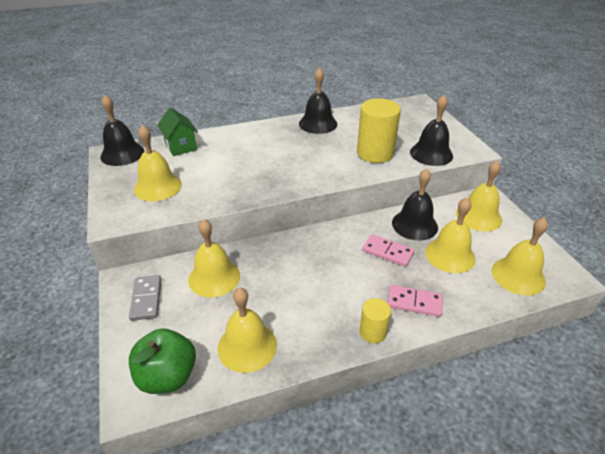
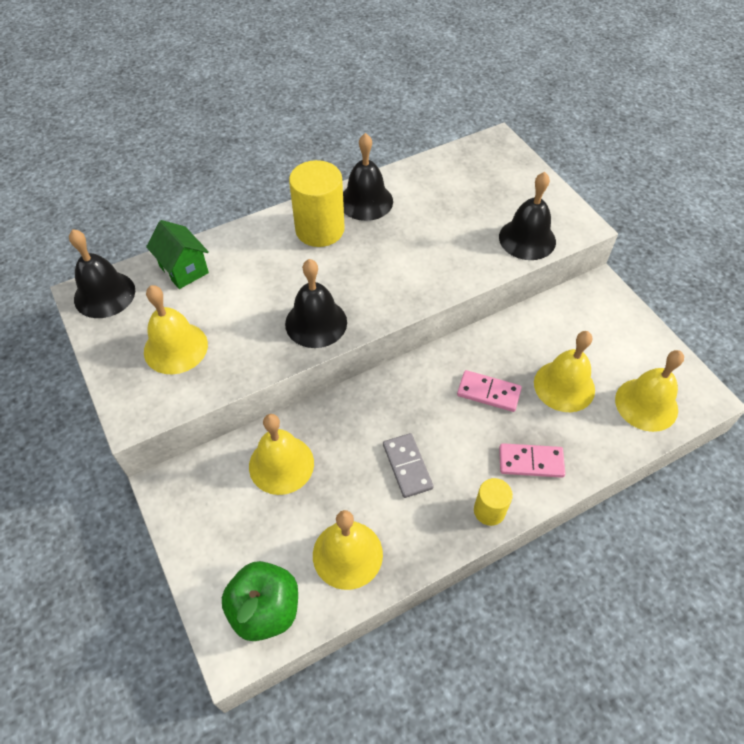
camera: 10 degrees left, 15 degrees up
grey domino [129,275,161,321] -> grey domino moved to [383,433,434,498]
yellow cylinder [357,98,401,163] -> yellow cylinder moved to [289,160,345,247]
black bell [392,168,438,241] -> black bell moved to [285,259,347,348]
yellow bell [456,161,502,231] -> none

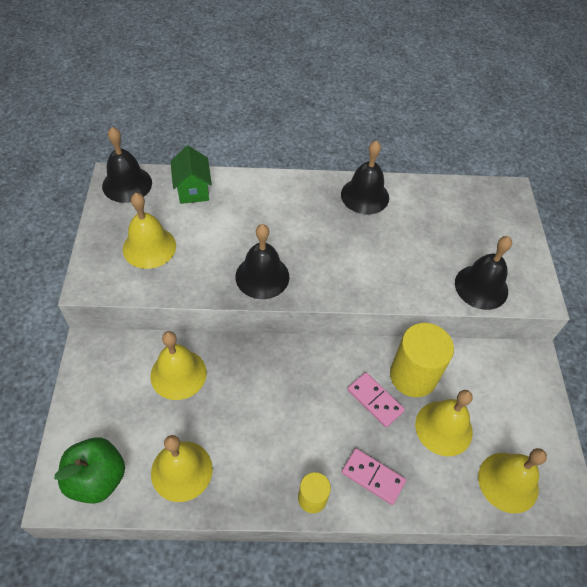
camera: 25 degrees right, 0 degrees up
yellow cylinder [289,160,345,247] -> yellow cylinder moved to [390,323,454,397]
grey domino [383,433,434,498] -> none

